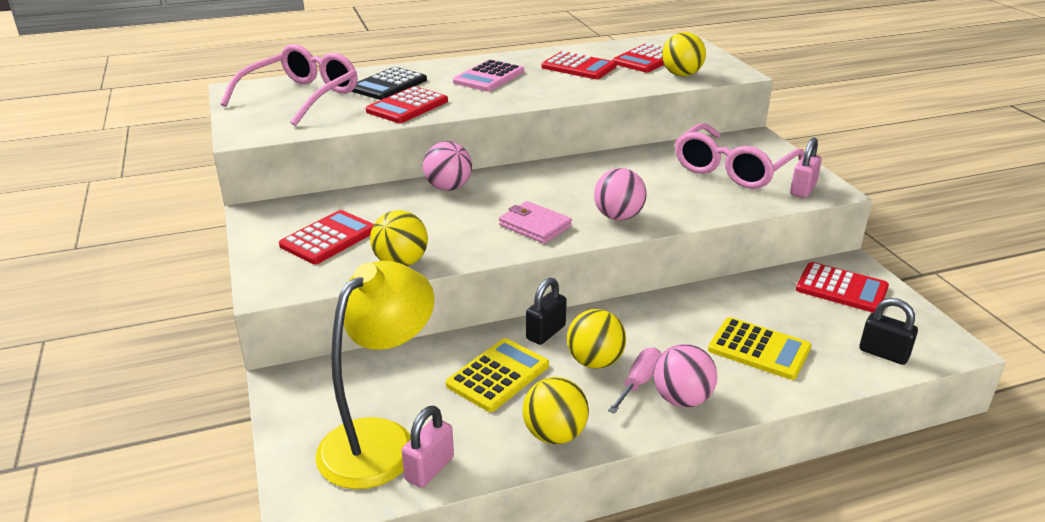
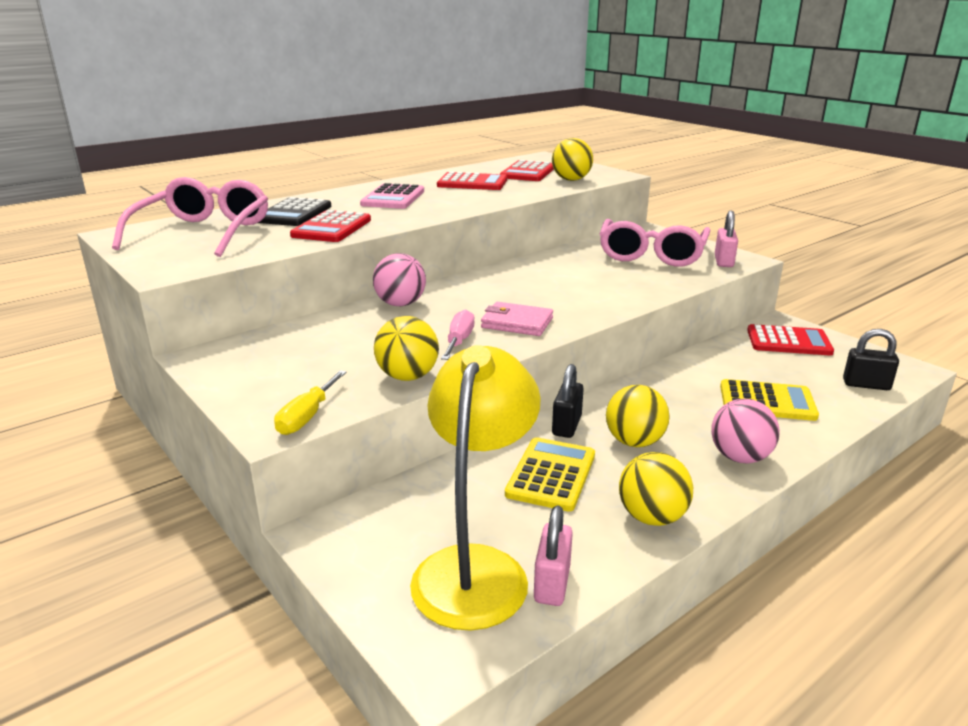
camera: 20 degrees left, 5 degrees down
red calculator [279,210,374,264] -> none
pink ball [594,168,647,221] -> none
pink screwdriver [608,347,661,414] -> pink screwdriver moved to [441,309,475,360]
none -> yellow screwdriver [274,370,347,435]

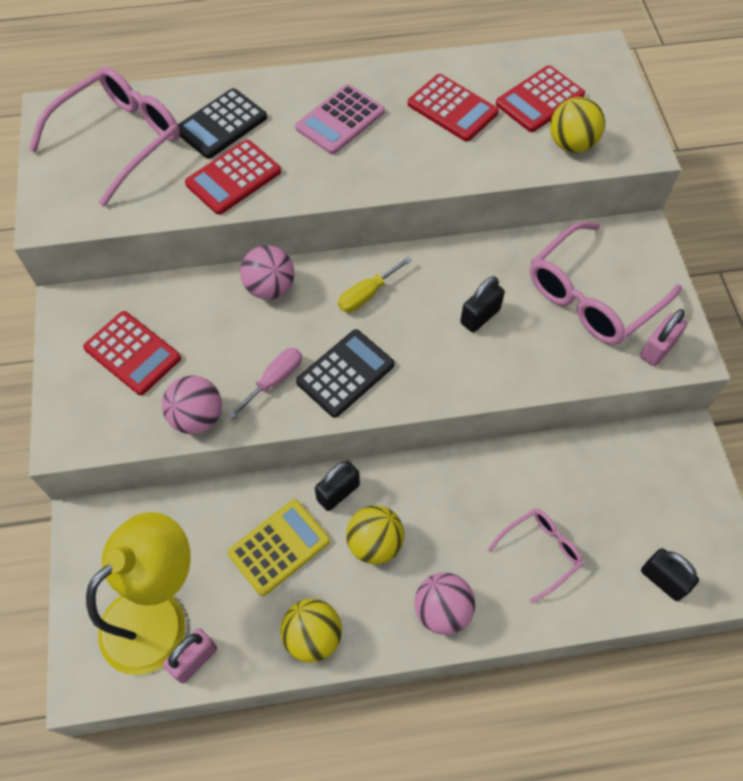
camera: 30 degrees right, 35 degrees up
yellow screwdriver [274,370,347,435] -> yellow screwdriver moved to [338,256,412,312]
yellow ball [374,316,439,381] -> pink ball [162,375,222,434]
pink wallet [481,302,553,336] -> black calculator [296,329,395,418]
yellow calculator [720,379,819,421] -> pink glasses [488,508,583,603]
red calculator [747,324,834,355] -> red calculator moved to [83,311,181,395]
none -> black padlock [460,276,505,333]

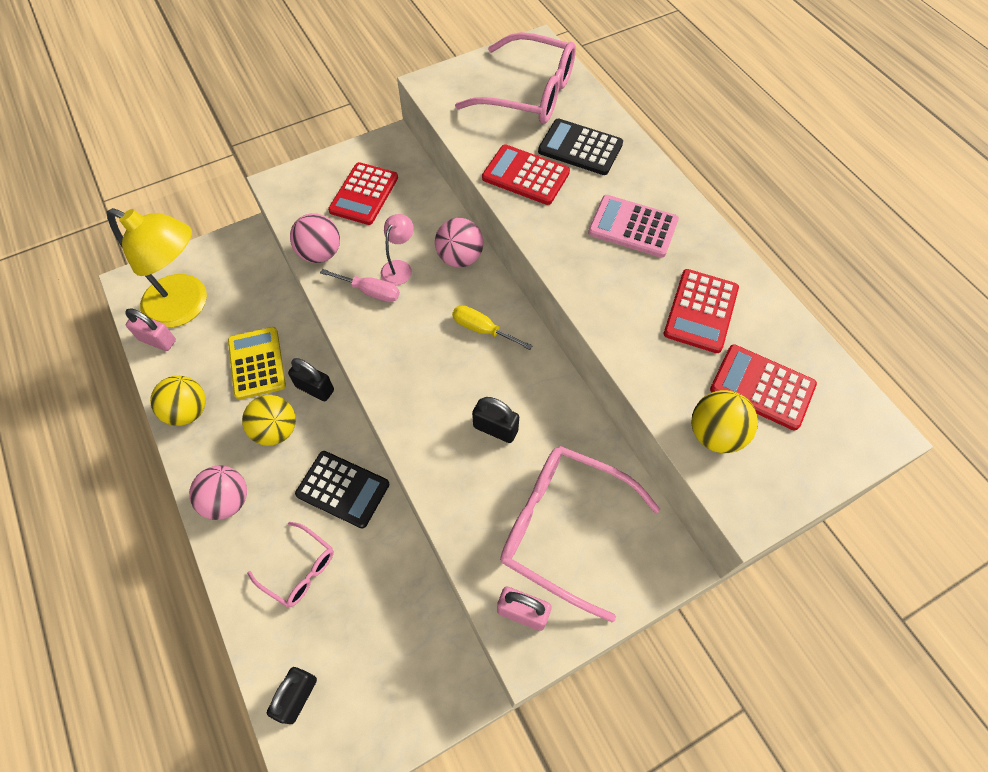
camera: 70 degrees right, 0 degrees up
yellow calculator [228,499,330,596] -> yellow calculator turned 135 degrees counterclockwise [228,327,286,400]
black calculator [296,329,395,418] -> black calculator moved to [295,451,389,529]
none -> pink lamp [380,214,414,285]

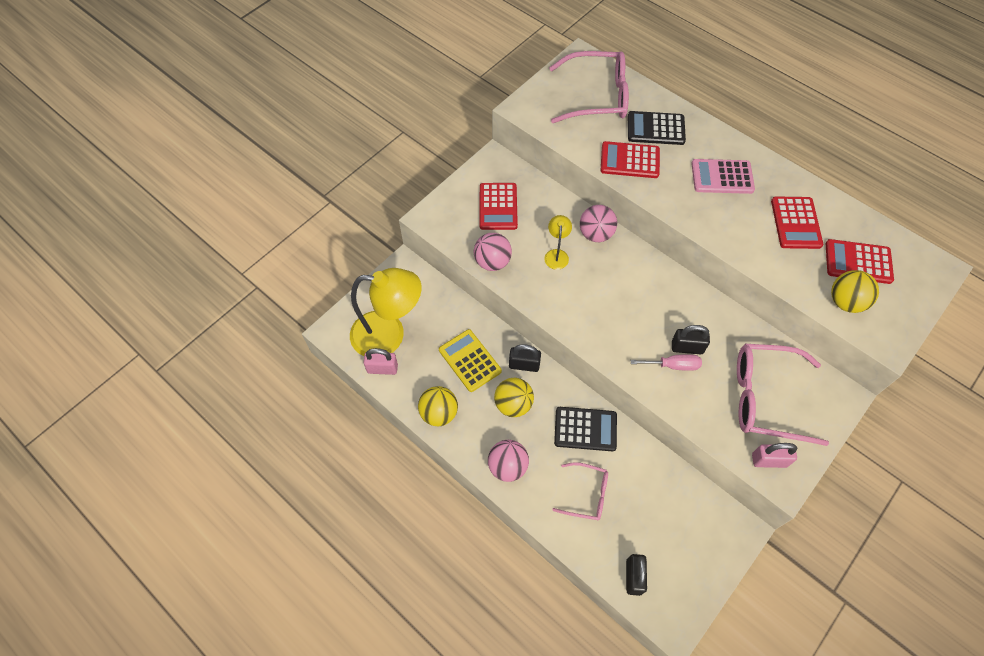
camera: 20 degrees left, 0 degrees up
pink screwdriver [320,269,400,302] -> pink screwdriver moved to [631,354,702,371]
pink lamp [380,214,414,285] -> yellow lamp [544,215,572,270]
yellow screwdriver [452,305,533,350] -> none

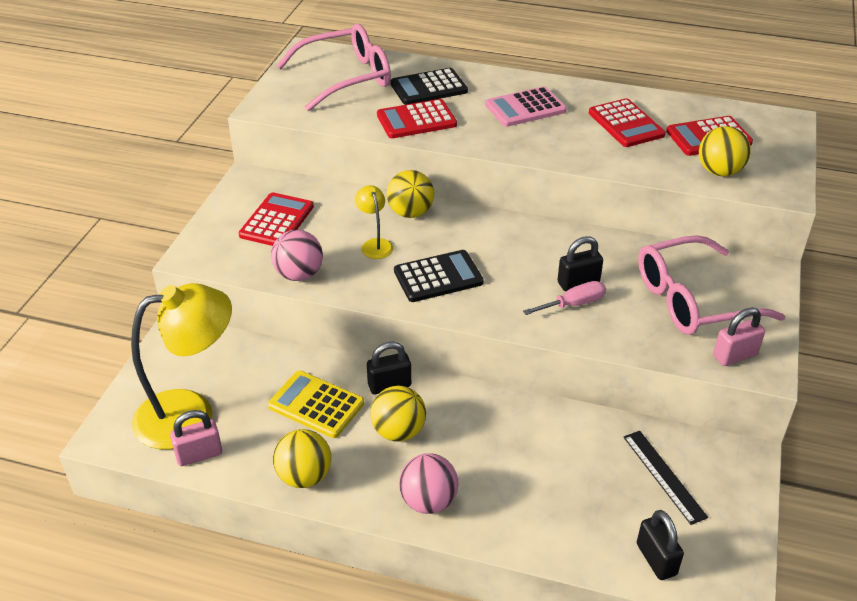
camera: 25 degrees left, 20 degrees down
red calculator [480,183,518,230] -> red calculator turned 135 degrees counterclockwise [239,192,314,246]
pink glasses [552,462,608,520] -> none
black calculator [554,407,617,452] -> black calculator moved to [394,250,484,302]
pink ball [580,205,617,242] -> yellow ball [387,170,434,218]
none -> black ruler [623,431,708,525]

